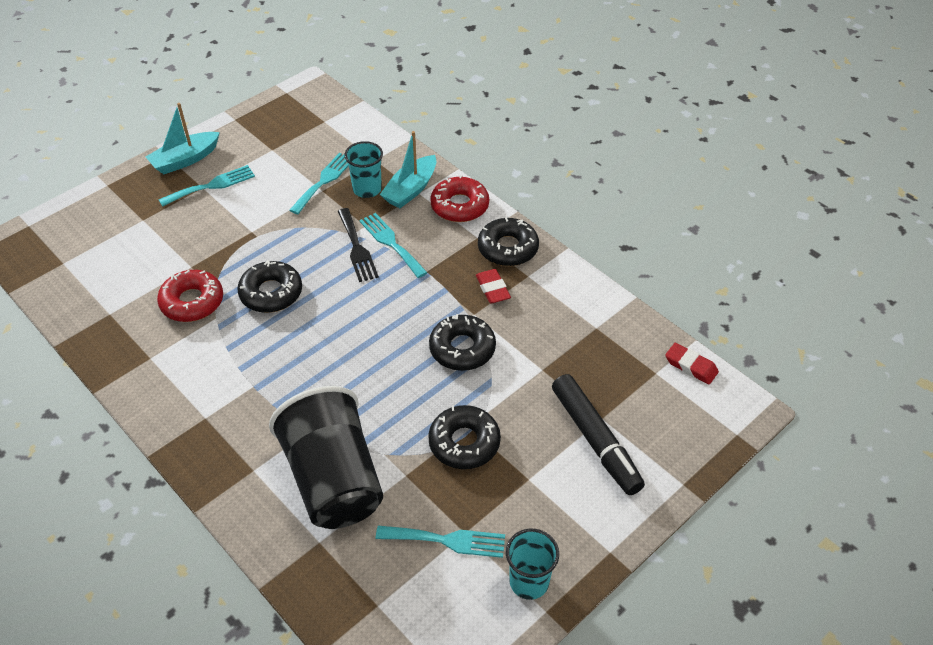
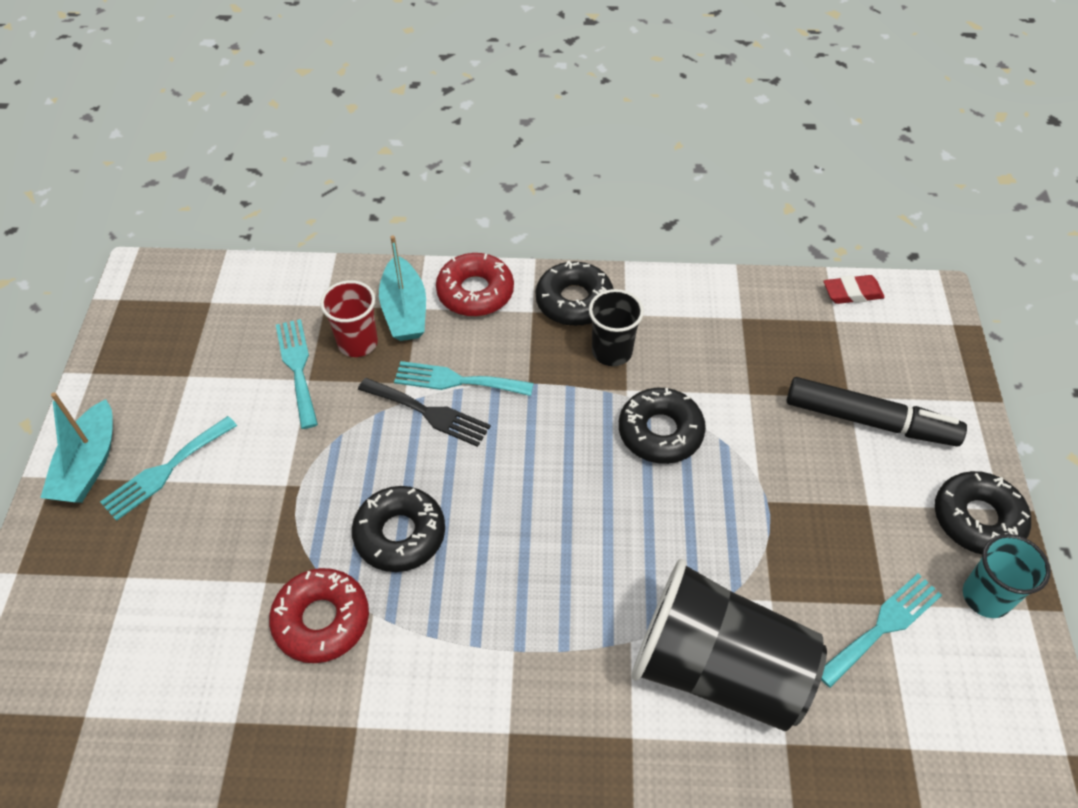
camera: 45 degrees left, 5 degrees up
turquoise fork [159,165,255,207] -> turquoise fork turned 150 degrees counterclockwise [100,416,237,521]
turquoise cup [345,141,383,198] -> red cup [320,280,378,357]
black donut [428,405,501,469] -> black donut moved to [935,471,1031,554]
red eraser [476,269,511,304] -> black cup [589,289,644,366]

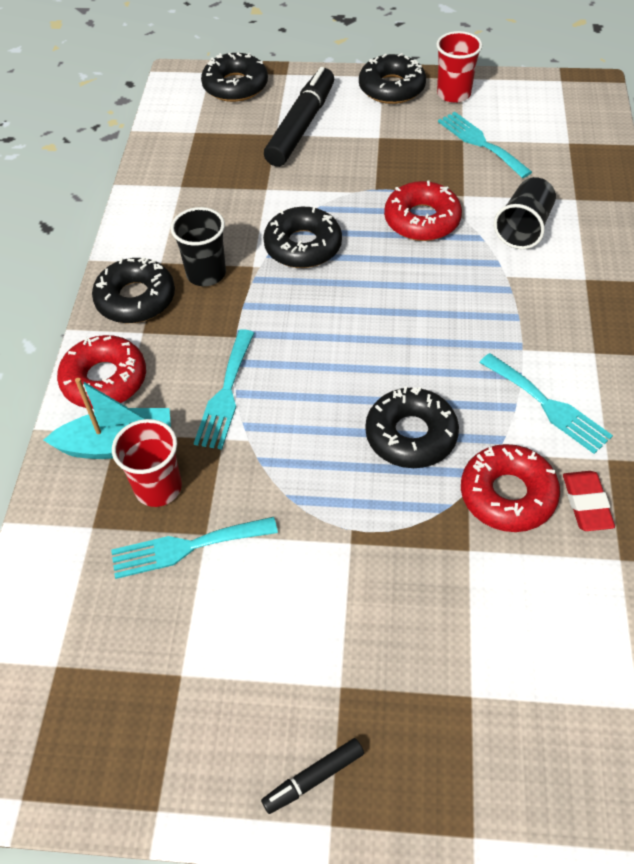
camera: 85 degrees left, 0 degrees up
turquoise boat [40,392,113,503] -> black marker [261,738,364,814]
turquoise fork [100,416,237,521] -> turquoise fork moved to [479,353,613,454]
black fork [358,378,491,447] -> none
black cup [632,559,827,731] -> black cup [494,177,556,249], size x0.52
red eraser [823,275,885,304] -> red eraser moved to [563,471,615,531]
turquoise cup [963,534,1051,618] -> red cup [436,31,482,103]
none -> black donut [201,53,268,102]
none -> red donut [384,181,462,241]

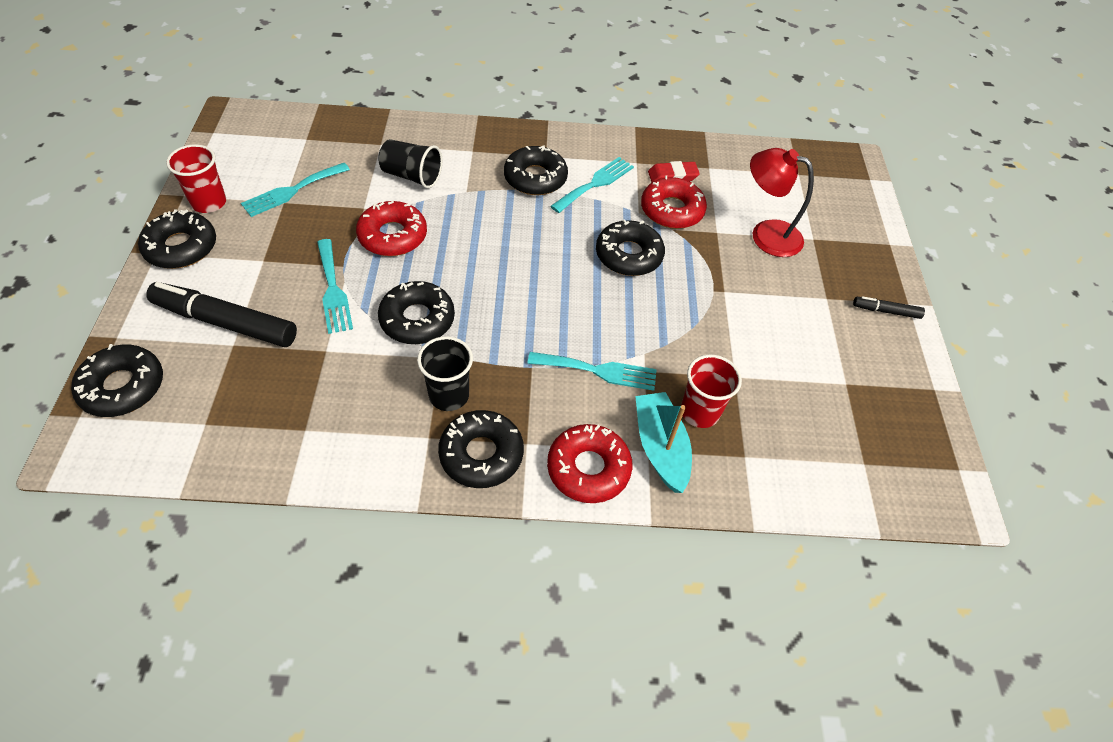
camera: 100 degrees left, 0 degrees up
turquoise fork [111,517,278,579] -> turquoise fork moved to [317,239,353,334]
black marker [261,738,364,814] -> black marker turned 135 degrees clockwise [853,296,925,319]
none -> black donut [504,145,568,195]
none -> red lamp [750,148,814,257]

